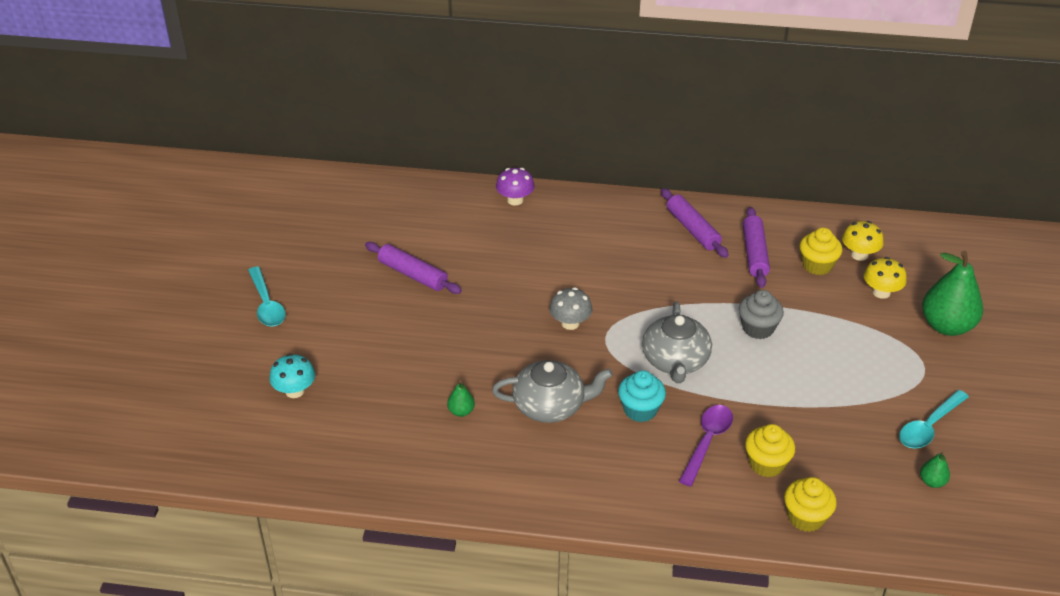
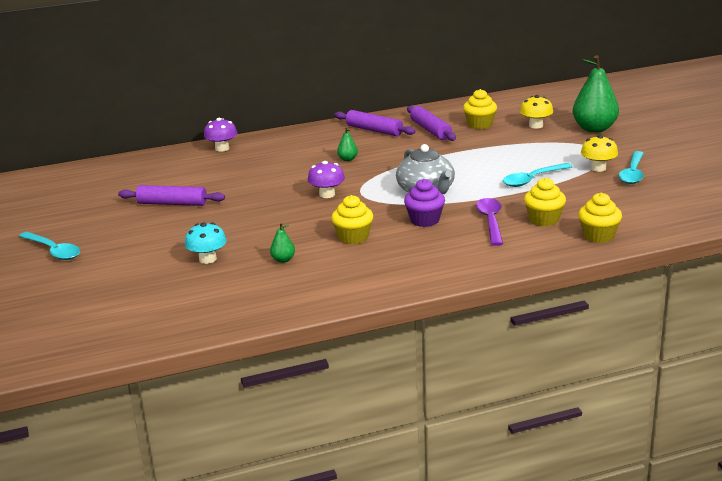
camera: 25 degrees left, 15 degrees down
turquoise mushroom [269,353,315,398] -> turquoise mushroom moved to [185,222,227,264]
grey teapot [492,360,613,423] -> yellow cupcake [331,195,373,244]
grey mushroom [549,287,593,330] -> purple mushroom [308,161,345,198]
turquoise cupcake [618,370,666,422] -> purple cupcake [404,179,445,227]
grey cupcake [739,290,784,339] -> none
yellow mushroom [842,221,884,261] -> yellow mushroom moved to [581,135,618,172]
green pear [920,451,950,488] -> green pear moved to [337,127,358,161]
none -> turquoise spoon [503,163,573,187]

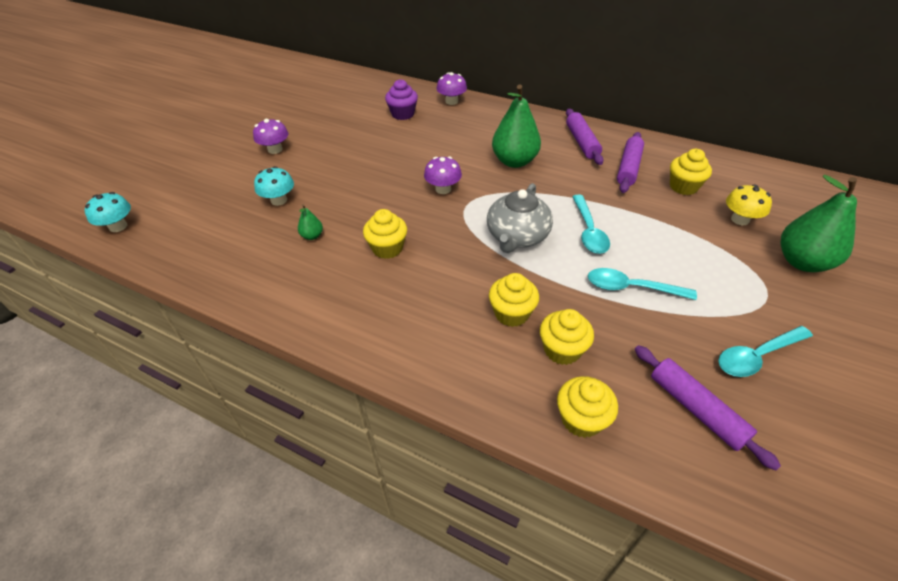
camera: 45 degrees right, 20 degrees up
turquoise spoon [19,232,80,260] -> turquoise spoon moved to [572,195,610,254]
purple rolling pin [118,185,225,206] -> purple rolling pin moved to [635,345,781,471]
green pear [337,127,358,161] -> green pear [492,85,541,168], size x2.26
purple cupcake [404,179,445,227] -> purple cupcake moved to [385,79,418,120]
purple spoon [476,198,503,246] -> yellow cupcake [489,273,539,327]
yellow mushroom [581,135,618,172] -> none
none -> turquoise mushroom [85,192,131,232]
none -> purple mushroom [253,119,288,154]

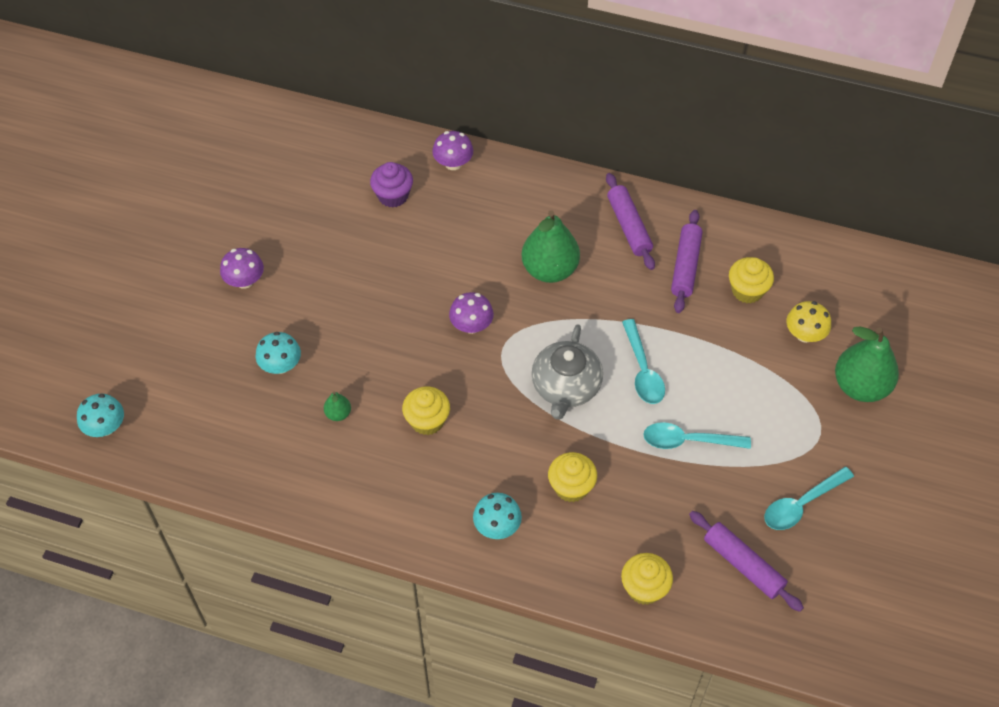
camera: 10 degrees left, 10 degrees up
yellow cupcake [540,309,594,365] -> none
none -> turquoise mushroom [473,493,522,539]

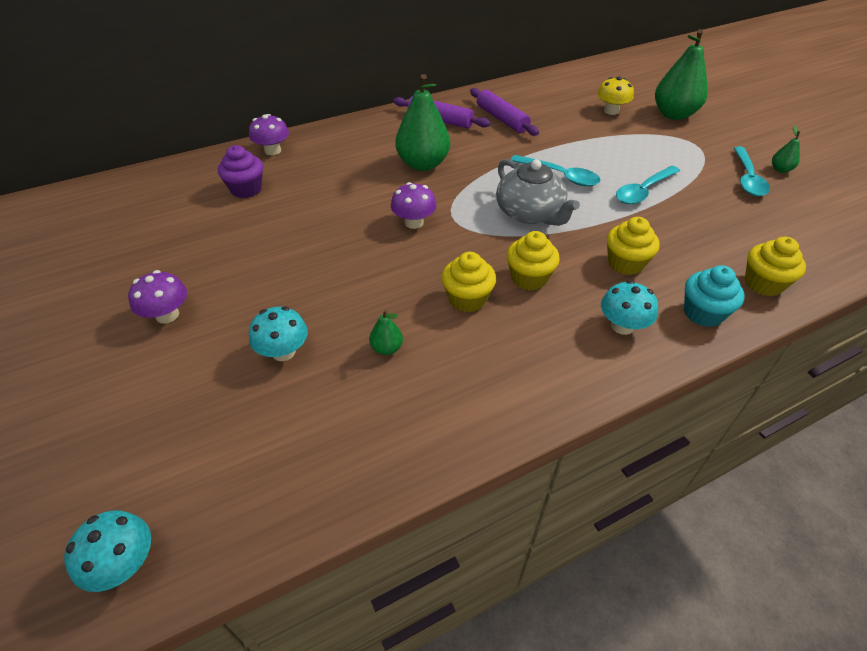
camera: 45 degrees left, 10 degrees down
purple rolling pin [689,511,804,612] -> none
yellow cupcake [729,257,774,303] -> yellow cupcake moved to [507,231,560,290]
none -> turquoise cupcake [684,265,745,327]
none -> green pear [772,125,800,173]

